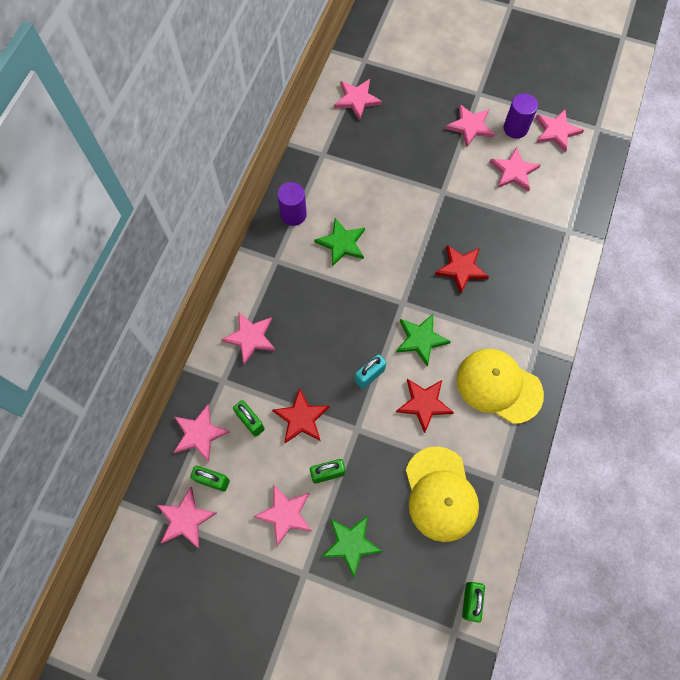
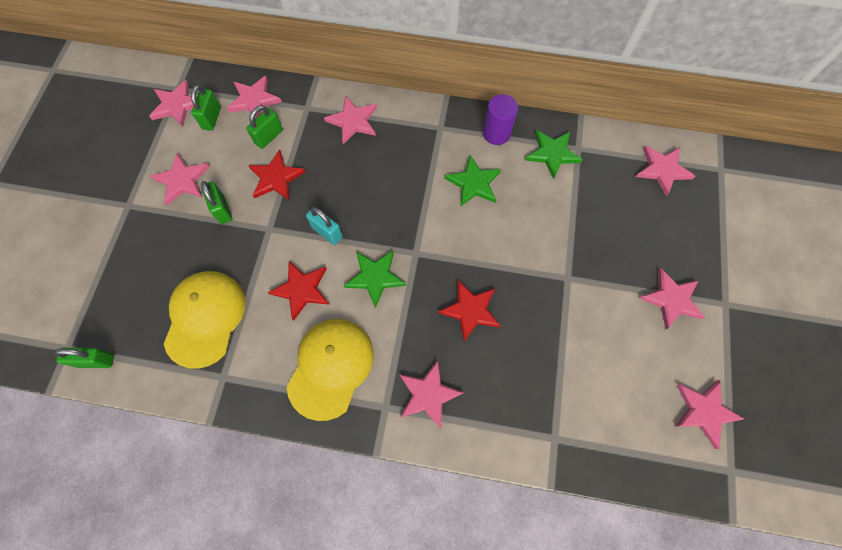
camera: 80 degrees right, 0 degrees up
green star [322,515,383,577] -> green star moved to [525,130,583,179]
yellow cap [406,446,479,542] -> yellow cap turned 120 degrees clockwise [164,271,246,369]
pink star [490,147,540,192] -> pink star moved to [400,360,463,429]
purple cylinder [504,93,538,139] -> none

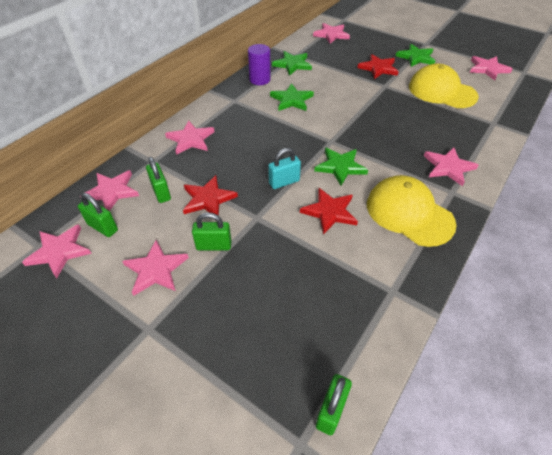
camera: 65 degrees left, 20 degrees down
yellow cap [164,271,246,369] -> yellow cap moved to [409,64,479,108]
red star [438,280,500,342] -> red star moved to [358,54,399,79]
pink star [639,268,705,329] -> green star [396,44,435,67]

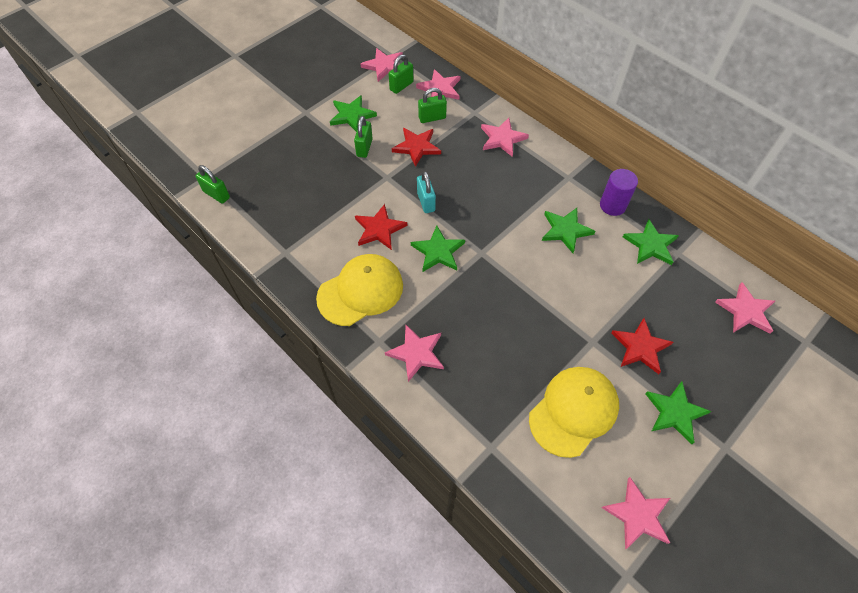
camera: 100 degrees right, 10 degrees up
pink star [122,240,189,296] -> green star [330,95,377,132]

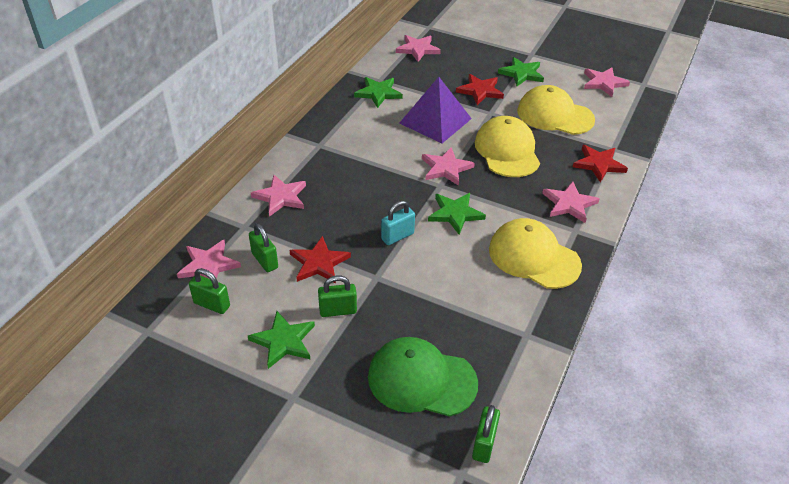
camera: 110 degrees left, 15 degrees down
red star [355,204,407,250] -> red star moved to [573,145,628,182]
pink star [361,48,403,82] -> pink star moved to [422,147,475,186]
green star [542,208,596,253] -> none
purple cylinder [600,169,638,216] -> none
none -> green cap [368,337,478,417]
none -> purple pyramid [399,77,472,143]
none -> yellow cap [474,116,540,177]

